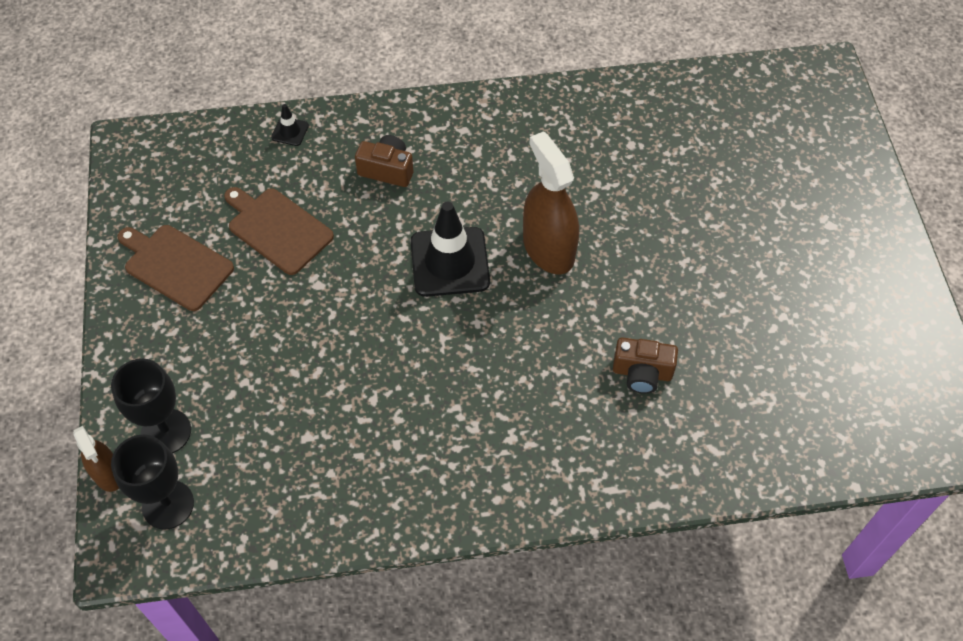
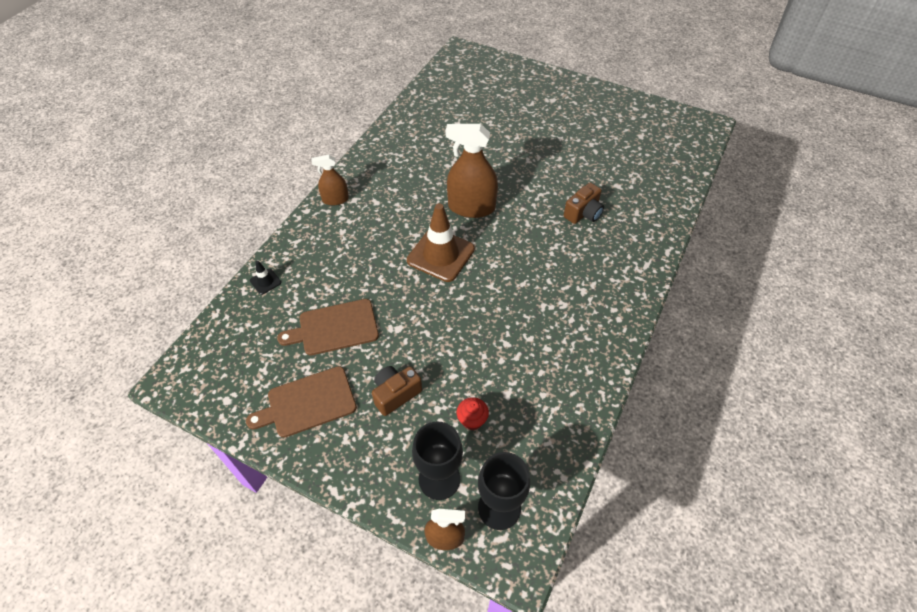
camera: 55 degrees left, 5 degrees down
brown camera [355,135,413,187] -> brown camera moved to [372,366,422,416]
black traffic cone [410,202,490,297] -> brown traffic cone [407,203,475,282]
none -> brown spray bottle [312,155,349,205]
none -> red cupcake [457,397,489,430]

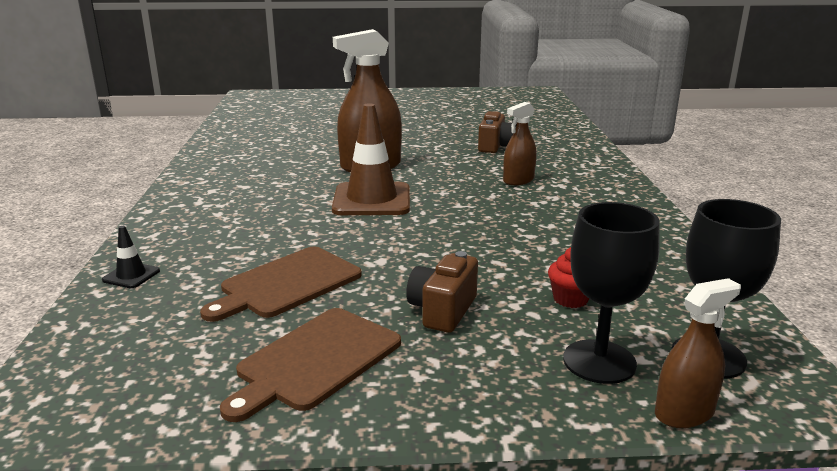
camera: 30 degrees left, 30 degrees down
brown spray bottle [312,155,349,205] -> brown spray bottle moved to [503,102,537,185]

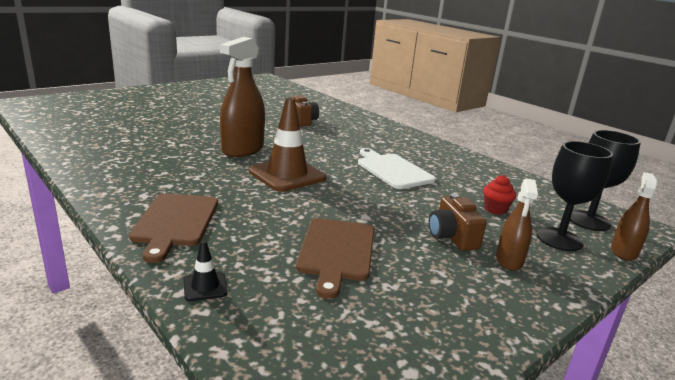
camera: 40 degrees left, 0 degrees up
brown cutting board [220,308,401,422] -> brown cutting board moved to [129,193,218,263]
brown spray bottle [503,102,537,185] -> brown spray bottle moved to [496,178,538,271]
none -> white cutting board [358,148,436,189]

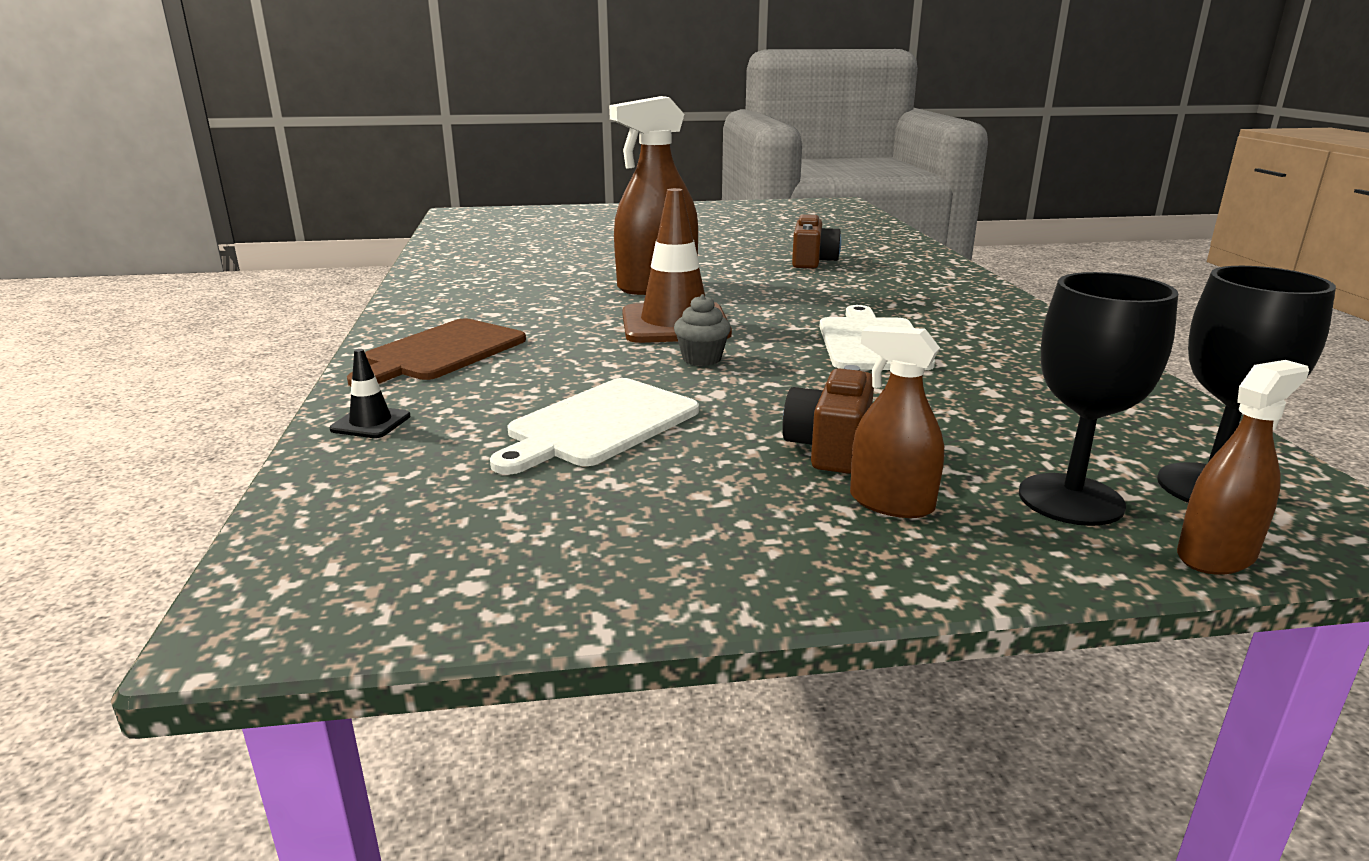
camera: 35 degrees right, 0 degrees up
brown cutting board [296,218,374,299] -> white cutting board [490,378,699,475]
red cupcake [483,175,516,215] -> none
brown spray bottle [496,178,538,271] -> brown spray bottle turned 75 degrees clockwise [850,326,944,518]
none -> grey cupcake [674,294,731,366]

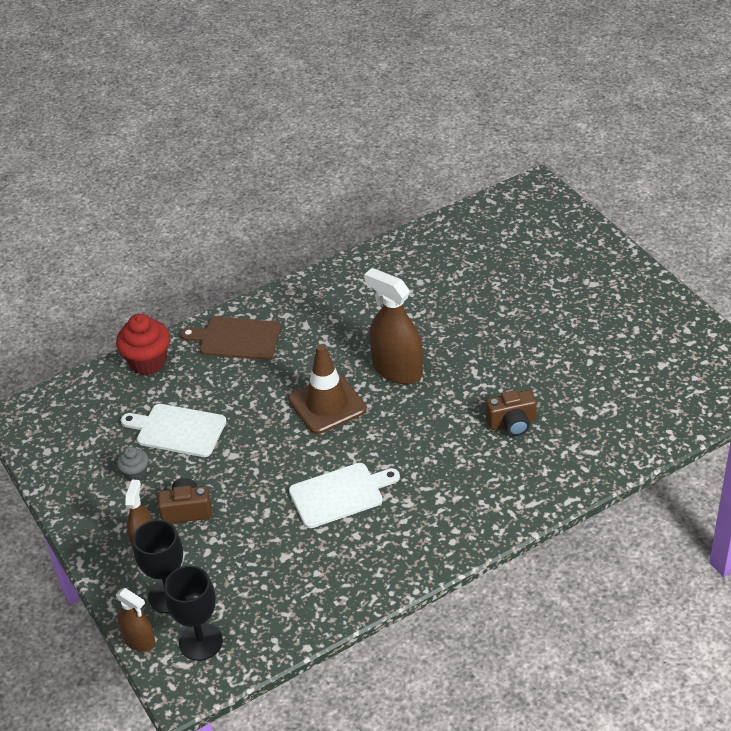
camera: 70 degrees right, 20 degrees up
black traffic cone [330,349,411,438] -> red cupcake [116,314,170,375]
grey cupcake [674,294,731,366] -> grey cupcake moved to [117,446,149,481]

